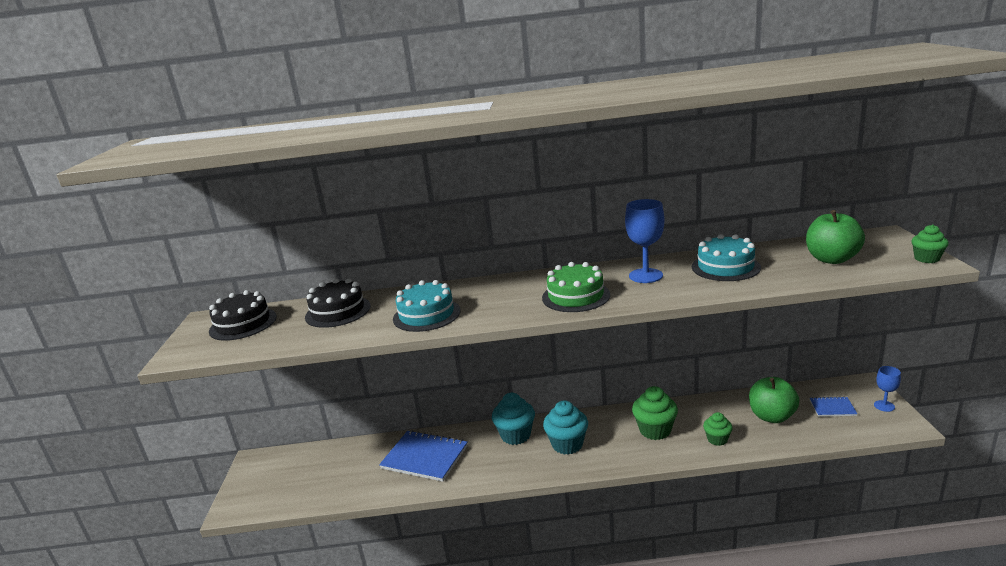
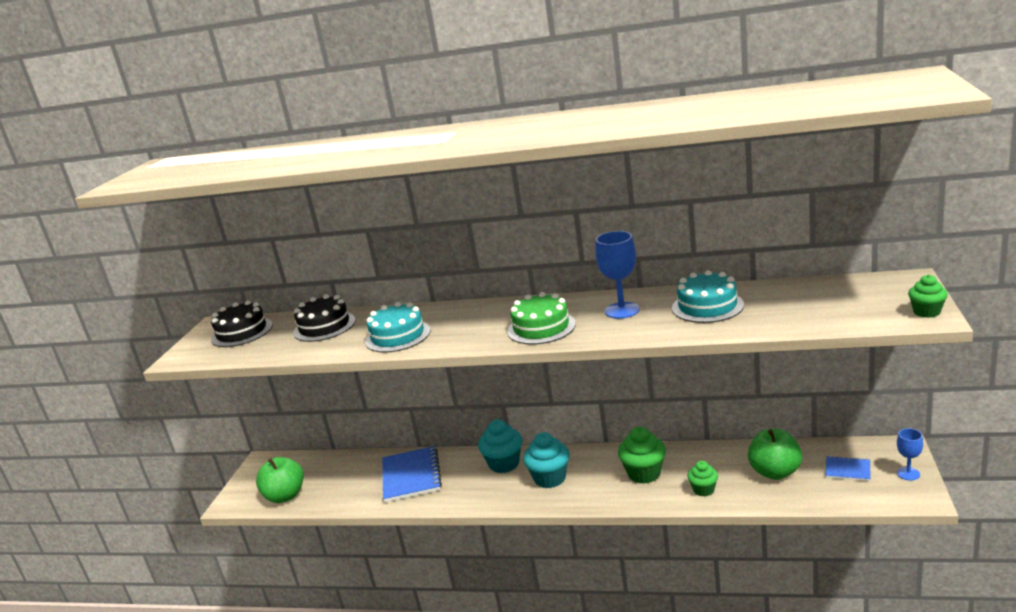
camera: 15 degrees right, 0 degrees up
blue notebook [379,430,468,482] -> blue notebook turned 45 degrees clockwise [382,446,442,502]
green apple [806,210,865,264] -> green apple moved to [256,457,304,503]

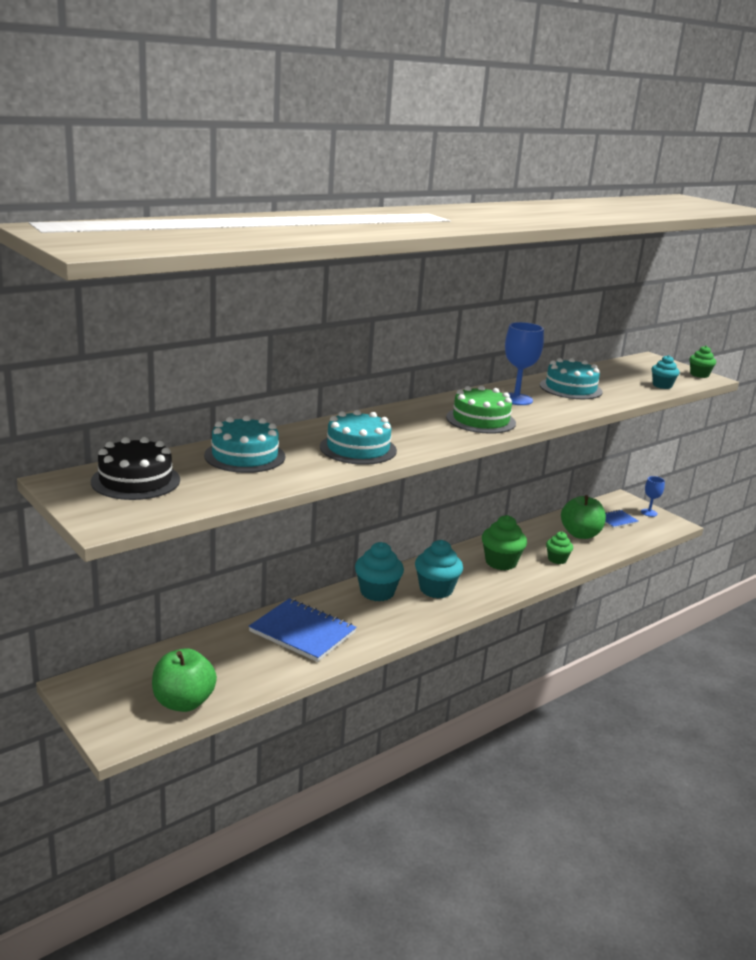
camera: 55 degrees left, 0 degrees up
black cake [293,294,356,342] -> turquoise cake [204,415,285,473]
none -> turquoise cupcake [652,355,680,389]

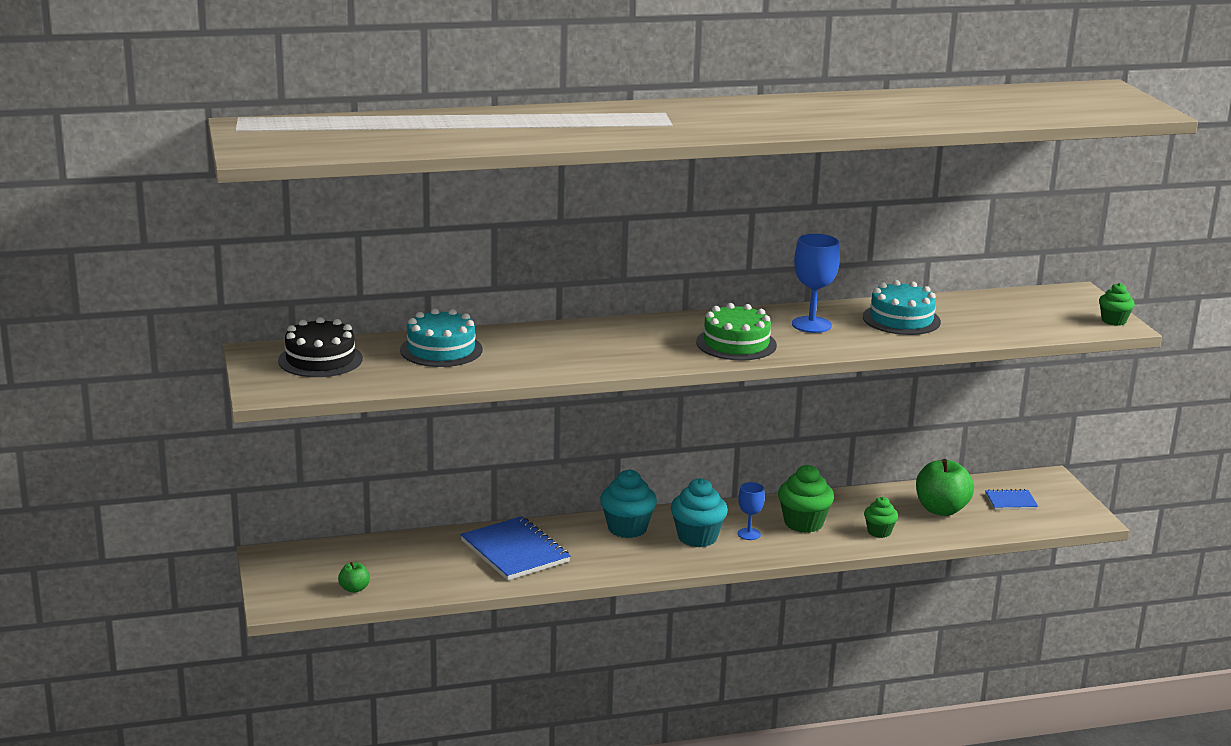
camera: 25 degrees right, 0 degrees up
green apple [152,648,217,712] -> green apple [338,562,370,593], size x0.49
turquoise cake [320,410,397,465] -> none
blue goblet [641,476,665,517] -> blue goblet moved to [738,482,765,540]
turquoise cupcake [652,355,680,389] -> none

